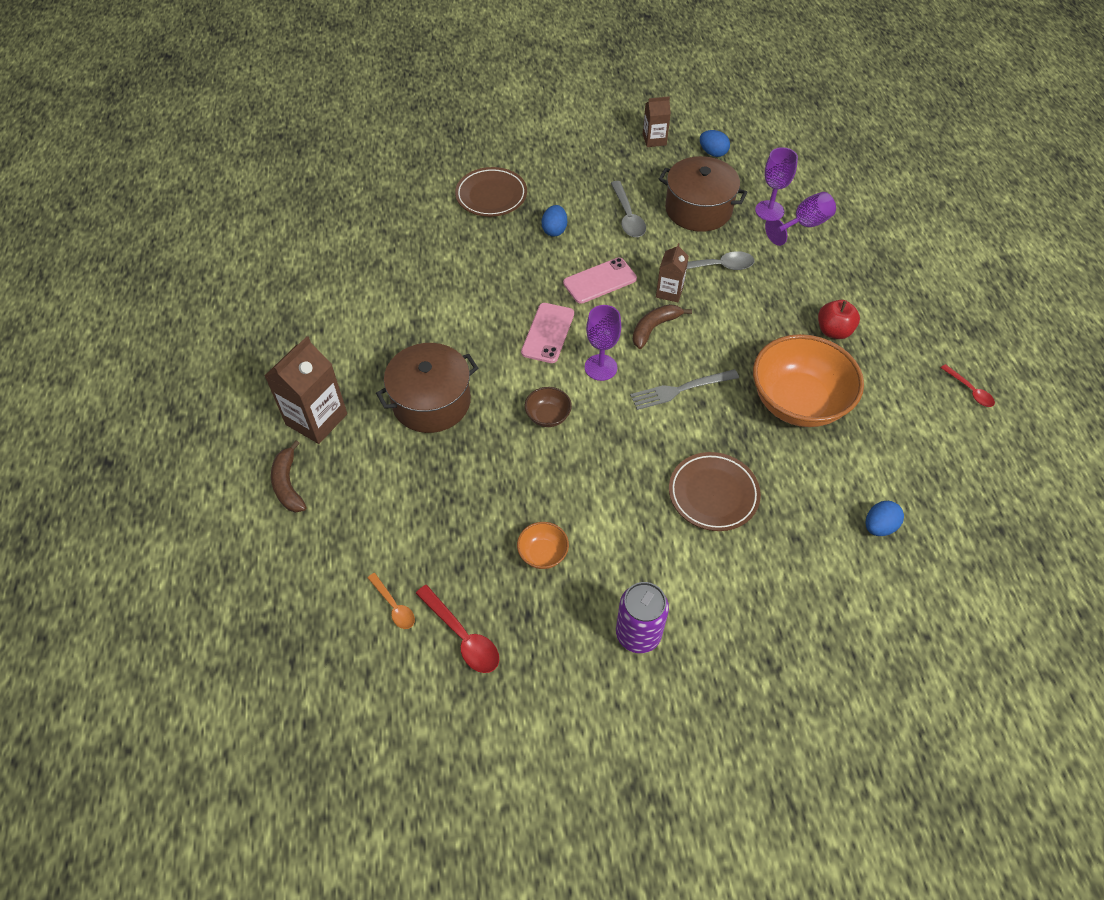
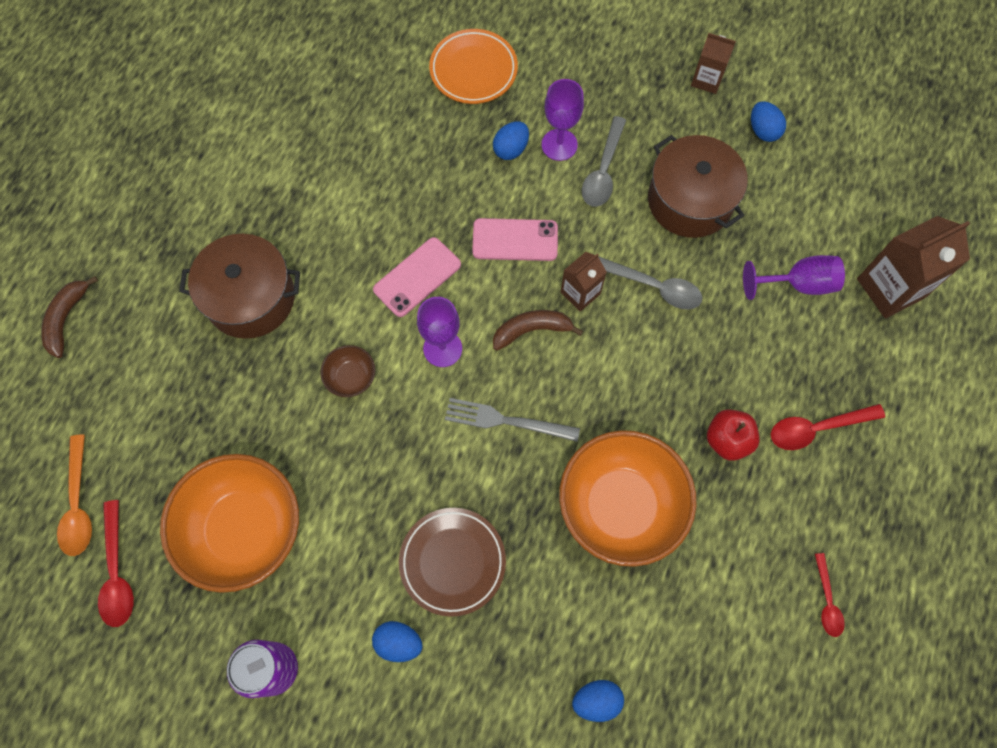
camera: 30 degrees right, 15 degrees up
brown carton [265,336,347,444] -> brown carton moved to [857,216,970,318]
orange spoon [367,573,415,629] -> orange spoon [57,434,92,556], size x1.56
brown plate [455,167,527,217] -> orange plate [429,29,518,104]
orange bowl [517,522,569,569] -> orange bowl [160,454,299,593], size x2.31
purple goblet [755,147,798,220] -> purple goblet moved to [542,79,584,161]
none -> blue egg [372,621,423,662]
none -> red spoon [771,404,885,450]

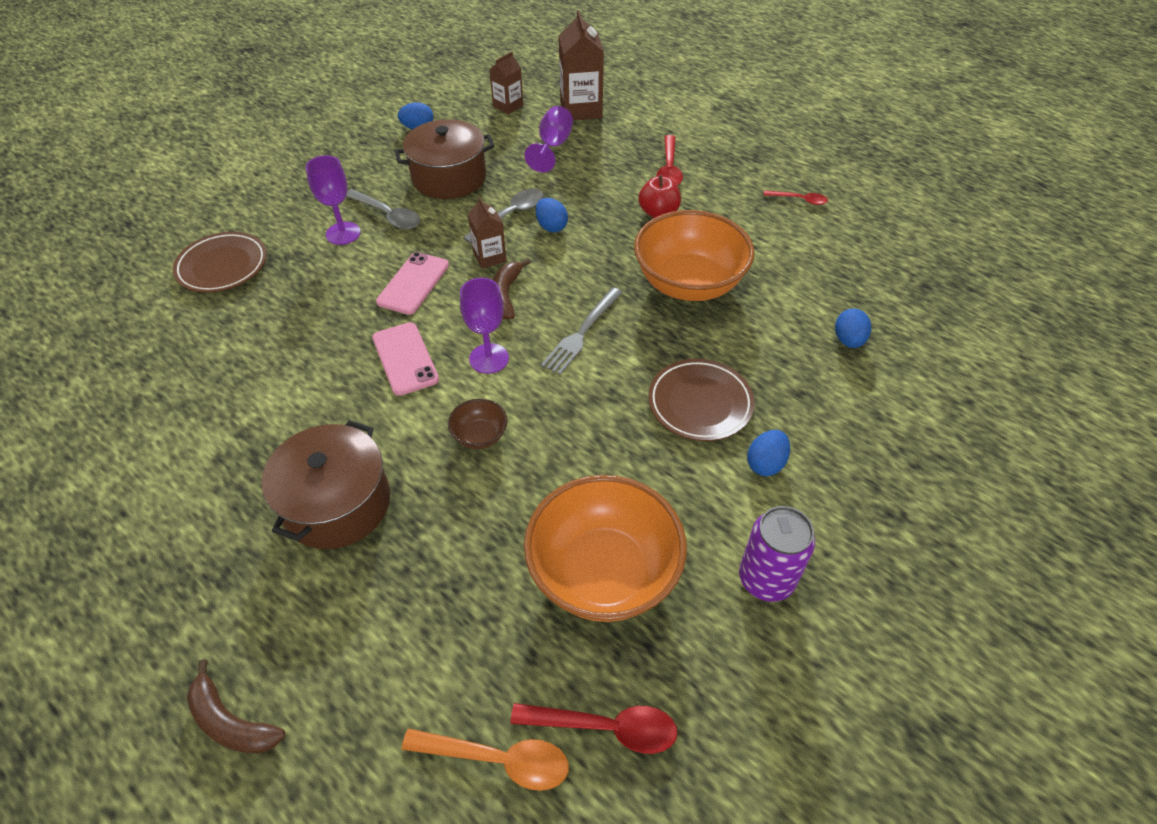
camera: 70 degrees left, 20 degrees down
orange plate [429,29,518,104] -> brown plate [173,232,267,293]
blue egg [493,121,529,160] -> blue egg moved to [536,198,568,232]
brown carton [691,33,736,94] -> brown carton moved to [489,51,523,114]

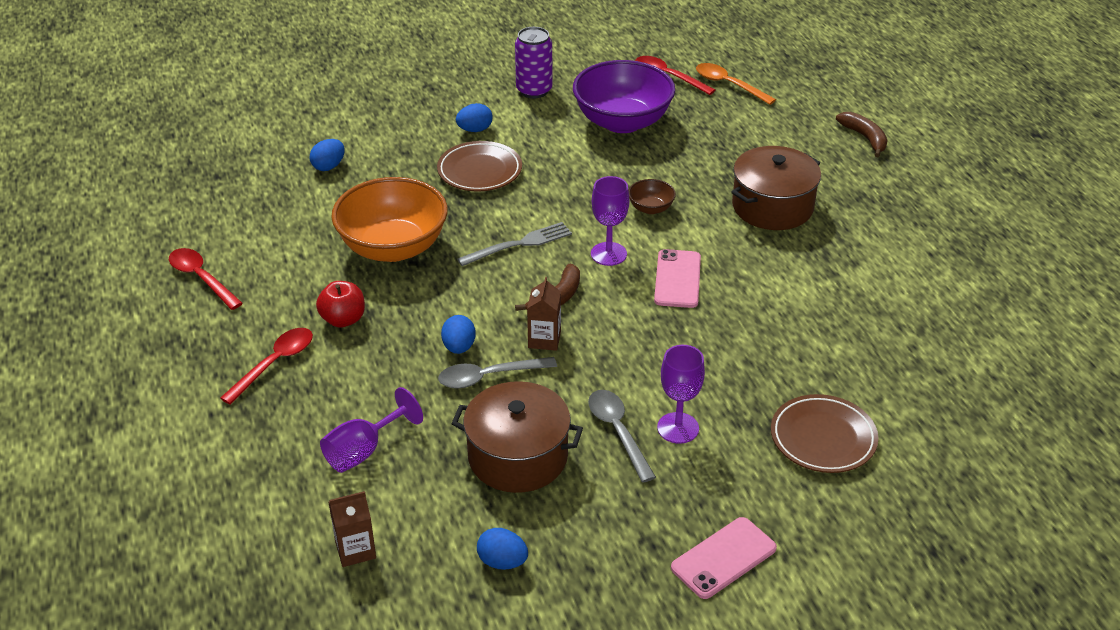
camera: 150 degrees left, 10 degrees down
pink phone [376,252,449,315] -> pink phone moved to [671,517,777,599]
orange bowl [524,475,687,622] -> purple bowl [573,60,675,133]
brown carton [559,10,604,121] -> none
red spoon [763,190,828,205] -> red spoon [169,248,243,310], size x1.56

